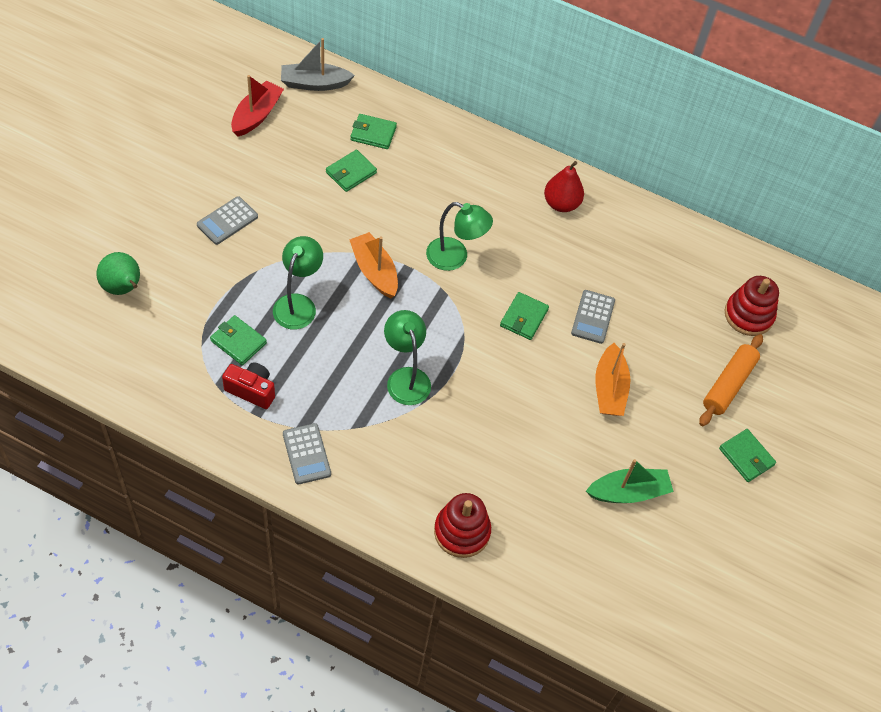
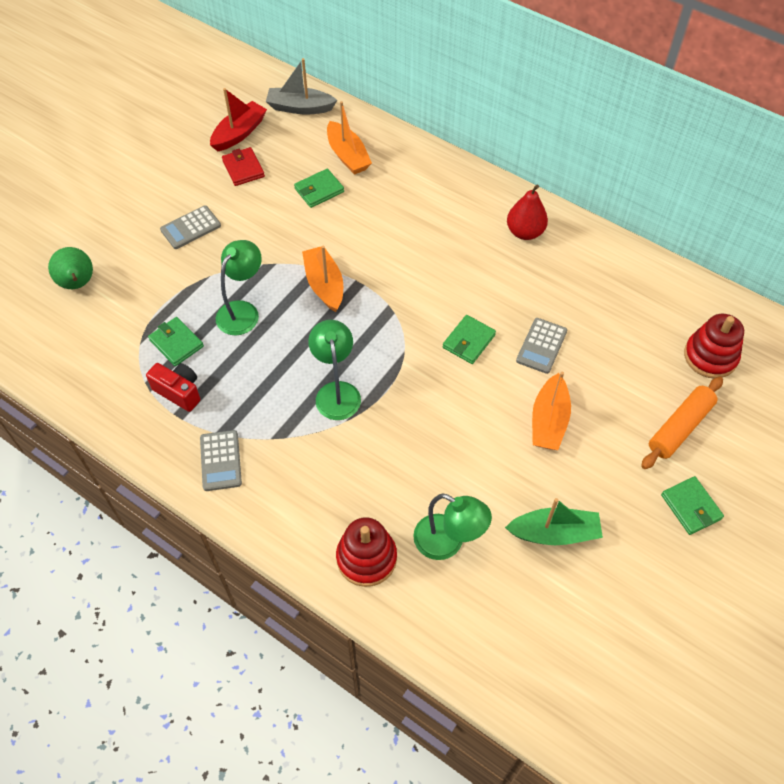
camera: 15 degrees right, 0 degrees up
green wallet [350,114,397,149] -> orange boat [327,101,372,175]
green lamp [426,202,493,271] -> green lamp moved to [413,493,492,560]
none -> red wallet [222,147,265,186]

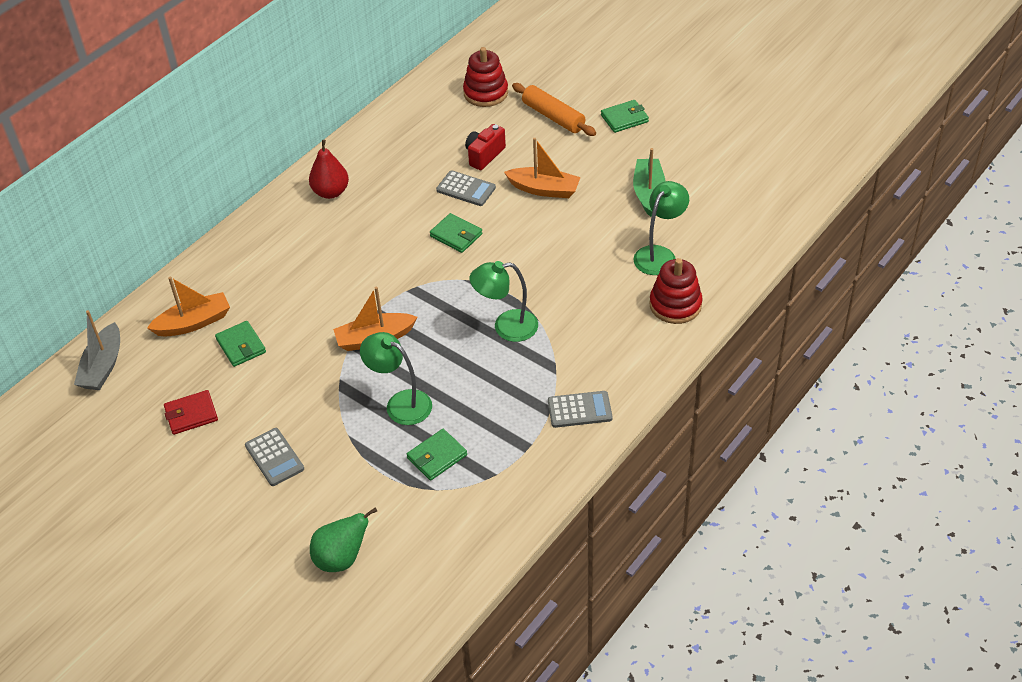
camera: 85 degrees left, 10 degrees down
red camera [146,363,200,412] -> red camera moved to [465,124,506,170]
red boat [210,88,267,152] -> none

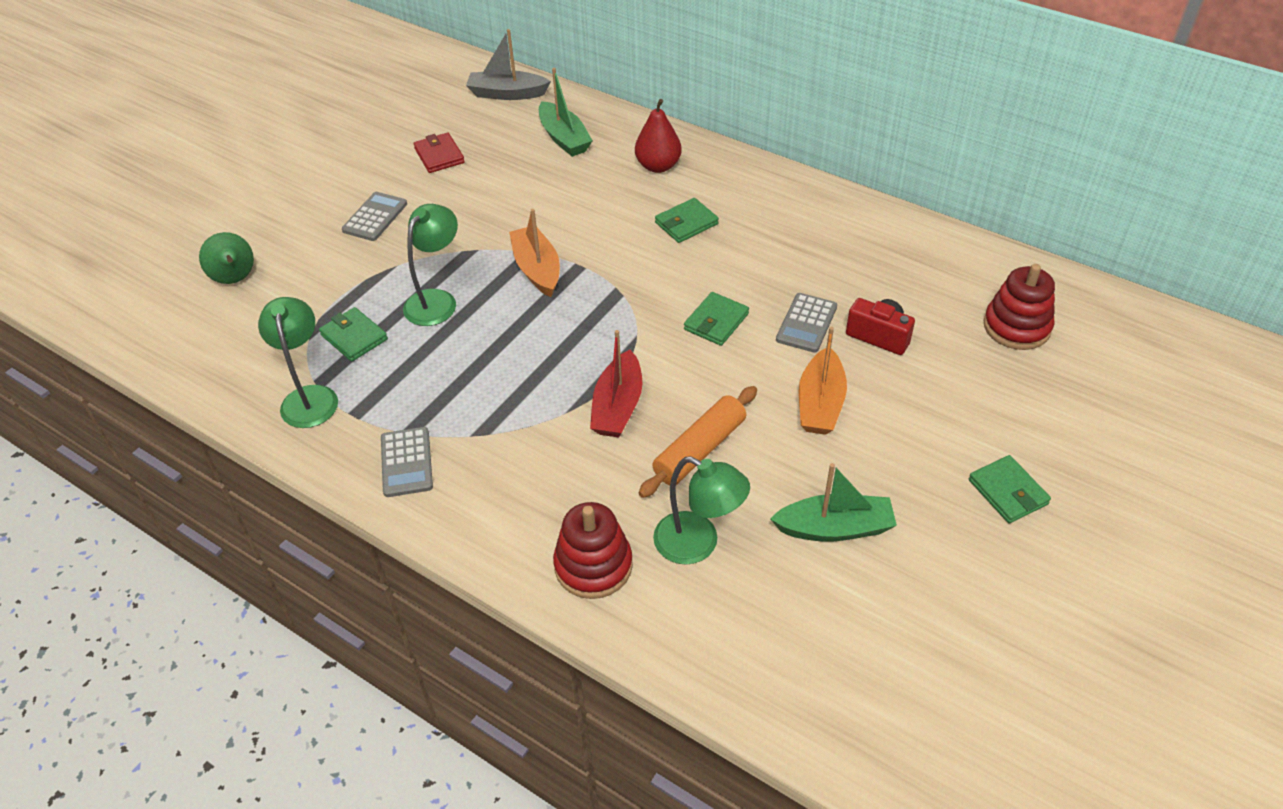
camera: 85 degrees right, 0 degrees up
orange boat [147,276,230,336] -> green boat [539,68,593,157]
green wallet [215,321,266,367] -> green wallet moved to [655,198,719,243]
grey calculator [245,428,304,486] -> grey calculator turned 150 degrees clockwise [342,192,407,241]
red pear [309,140,349,199] -> red pear moved to [635,99,682,173]
green lamp [470,261,538,342] -> green lamp moved to [258,297,338,428]
orange rolling pin [512,83,596,136] -> orange rolling pin moved to [639,386,757,498]
none -> red boat [590,330,642,438]

